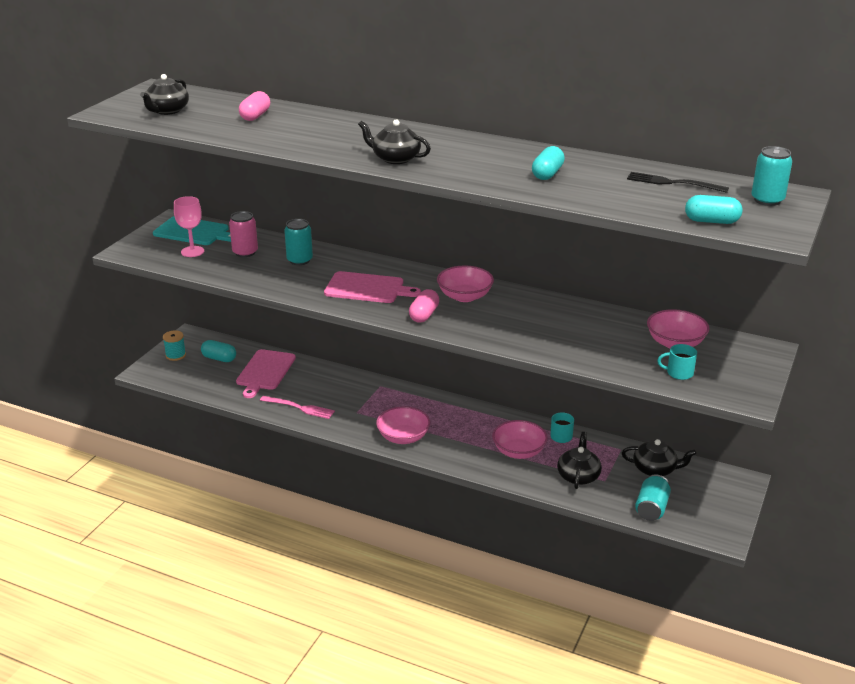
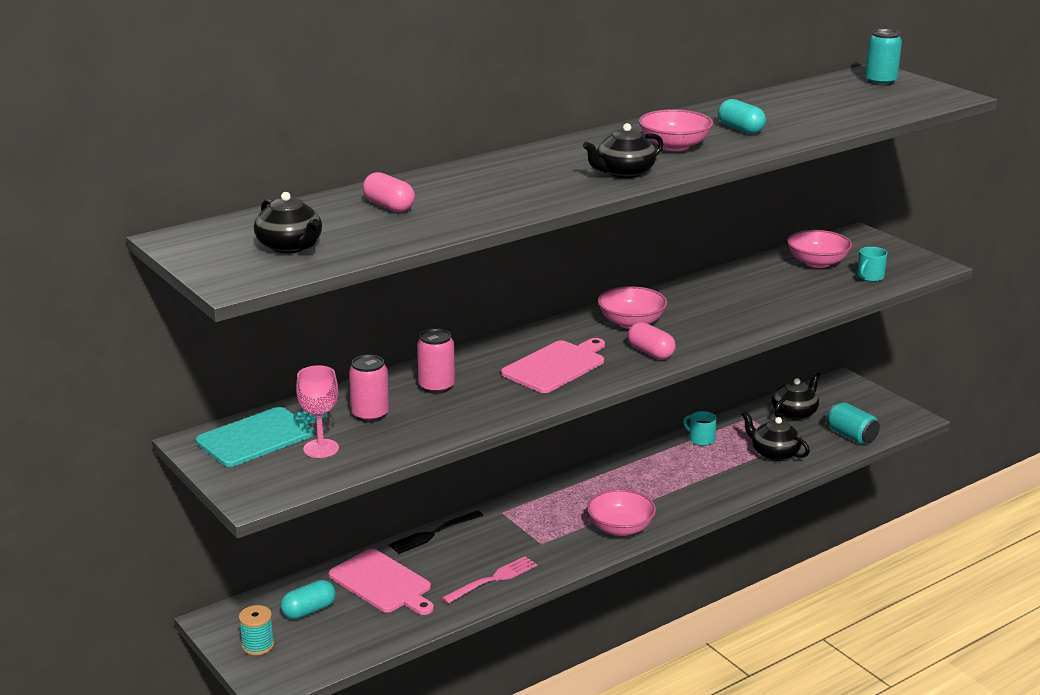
camera: 60 degrees left, 5 degrees down
turquoise can [284,219,313,265] -> pink can [417,328,455,394]
pink bowl [492,420,548,459] -> pink bowl moved to [639,109,713,151]
black fork [627,172,729,193] -> black fork moved to [389,510,483,554]
turquoise capsule [685,195,742,224] -> none

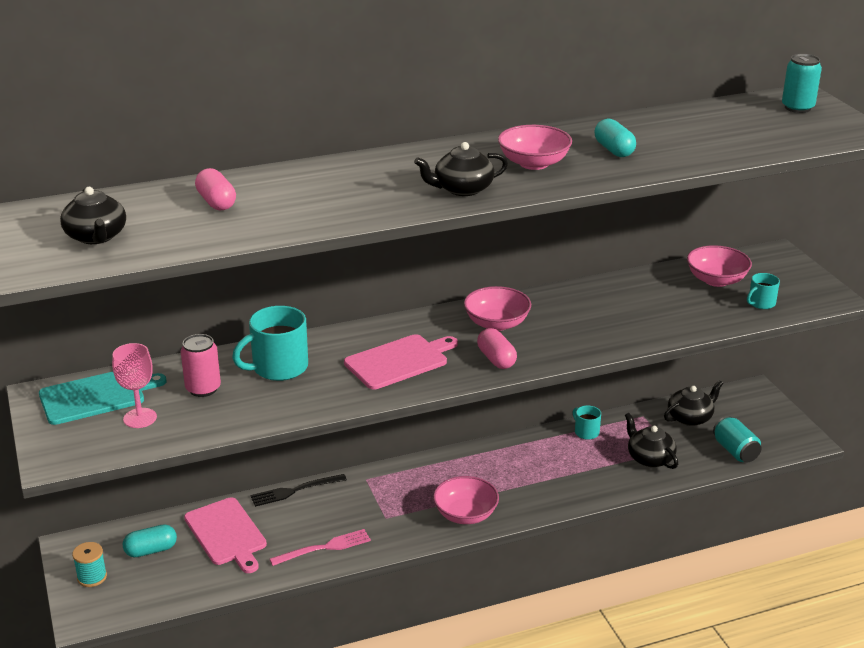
camera: 15 degrees right, 5 degrees up
pink can [417,328,455,394] -> turquoise mug [232,306,308,381]

